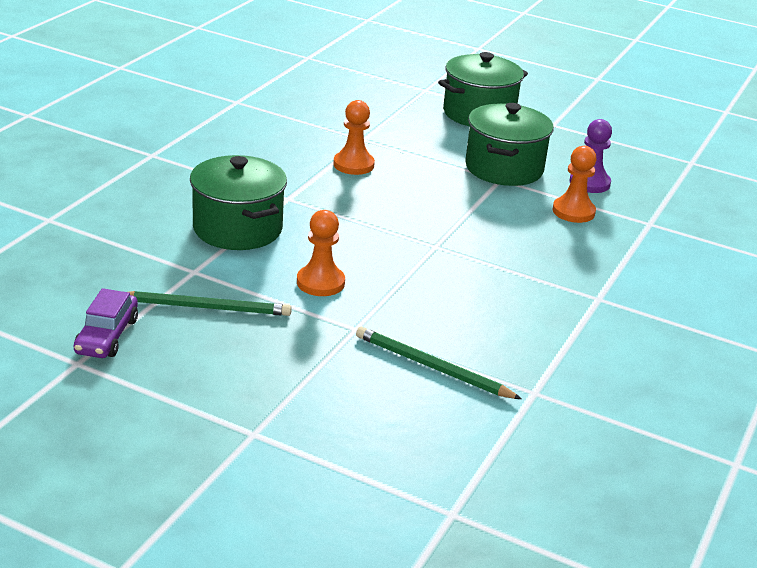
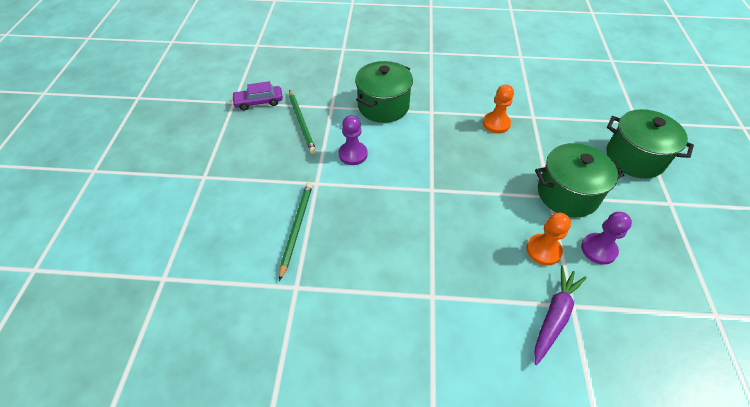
camera: 70 degrees right, 20 degrees up
orange pawn [297,210,345,296] -> purple pawn [339,115,368,165]
none -> purple carrot [534,266,587,365]

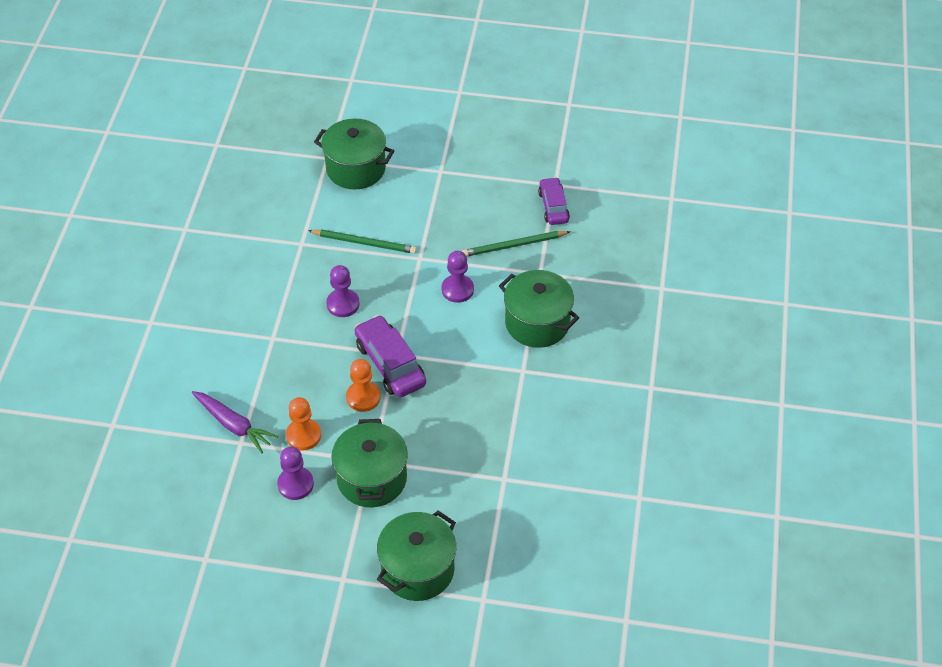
camera: 95 degrees right, 0 degrees up
orange pawn [483,85,514,133] -> orange pawn moved to [346,359,381,412]
none -> green pot [314,119,394,189]
none -> purple pawn [326,265,359,317]
none -> purple car [355,315,426,397]

